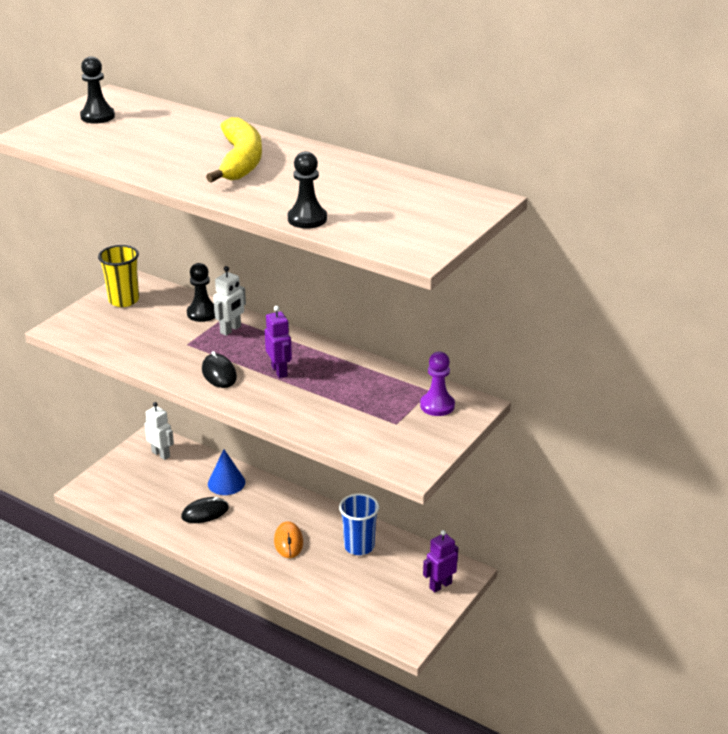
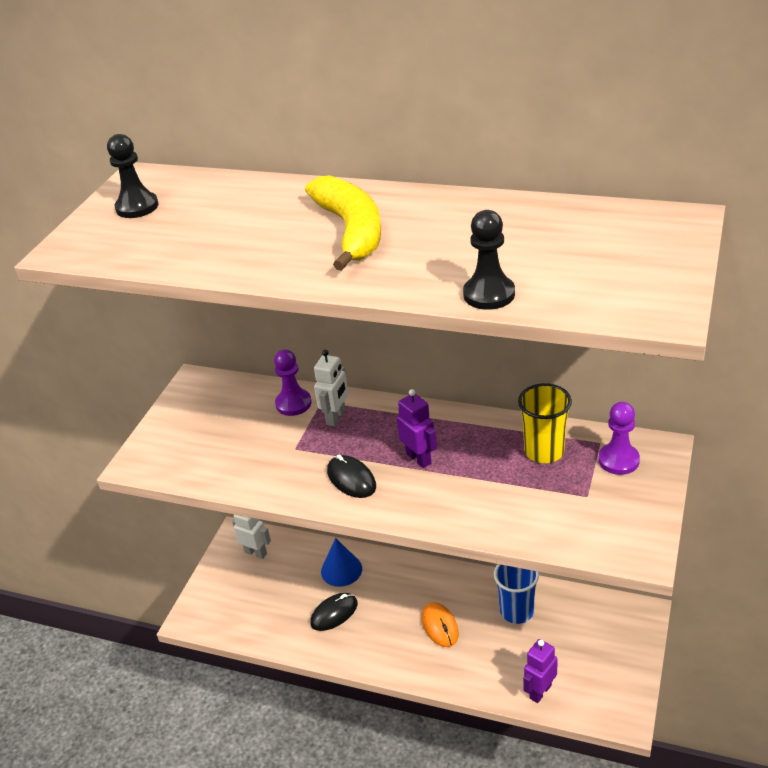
camera: 10 degrees left, 5 degrees up
yellow cup [98,245,139,307] -> yellow cup moved to [518,383,572,463]
black pawn [187,263,215,322] -> purple pawn [274,349,312,416]
purple robot [423,530,458,593] -> purple robot moved to [523,639,558,703]

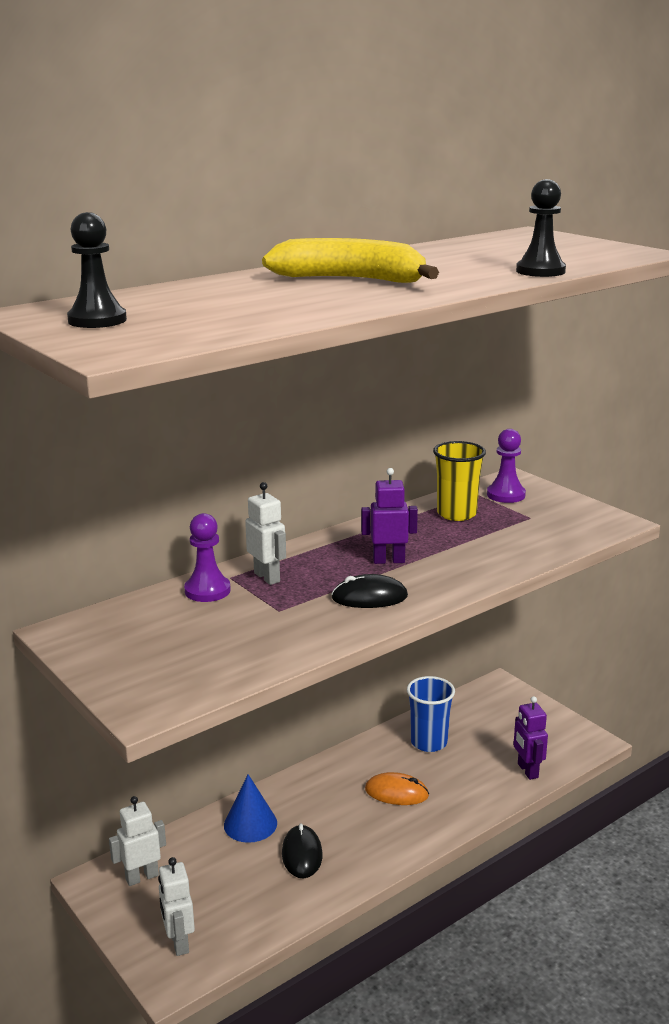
camera: 60 degrees left, 15 degrees down
none -> white robot [158,857,195,956]

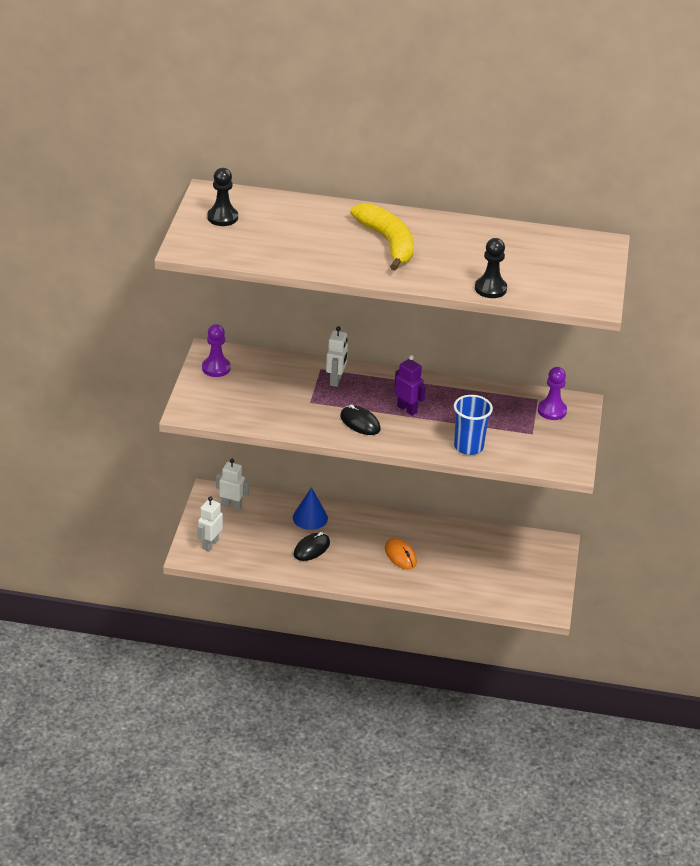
camera: 45 degrees right, 15 degrees up
purple pawn [184,513,231,602] -> purple pawn moved to [202,324,231,377]
blue cup [407,676,455,752] -> blue cup moved to [454,395,493,455]
yellow cup [433,441,486,521] -> none
purple robot [513,696,548,780] -> none

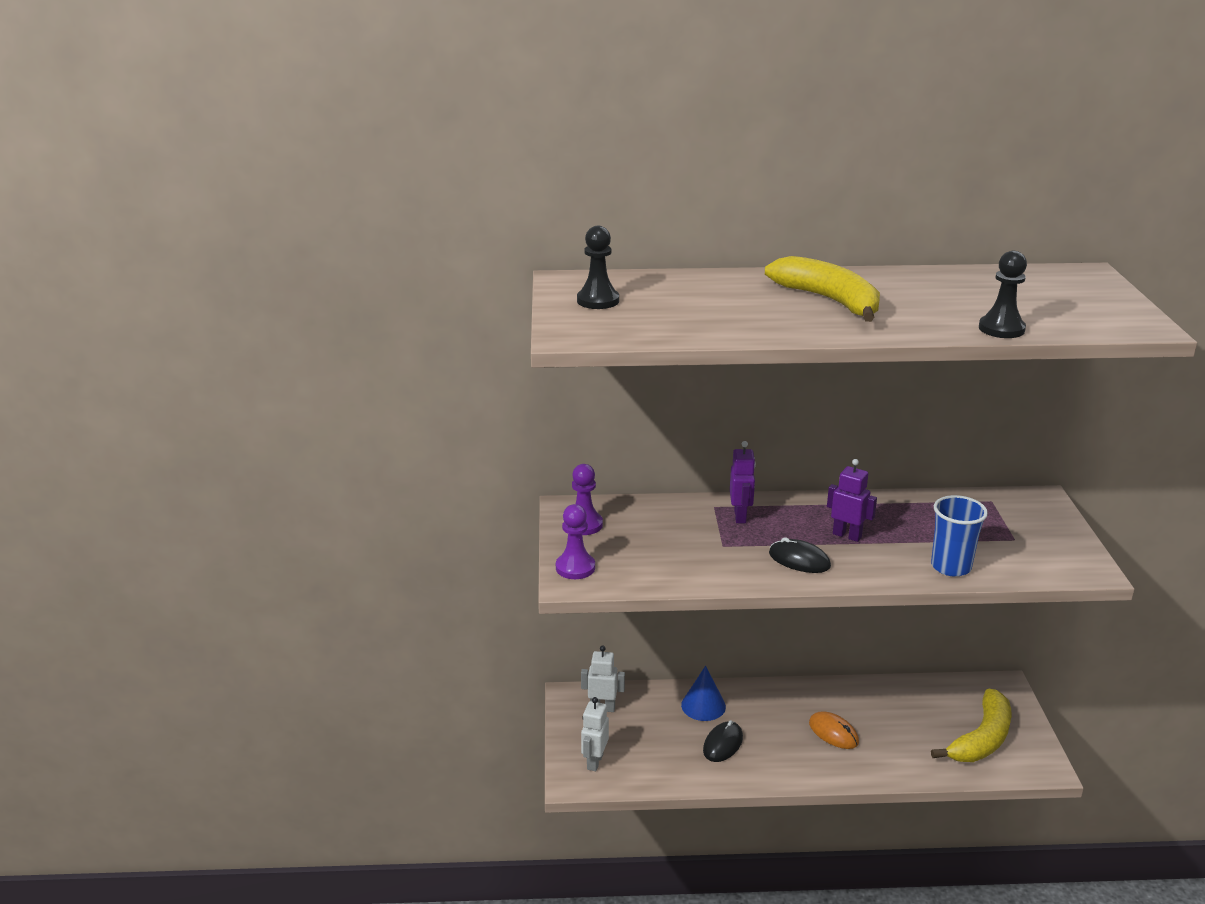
camera: 10 degrees left, 10 degrees down
white robot [326,326,348,387] -> purple robot [730,441,756,523]
purple pawn [538,367,567,420] -> purple pawn moved to [556,504,595,579]
none -> yellow banana [931,689,1012,762]

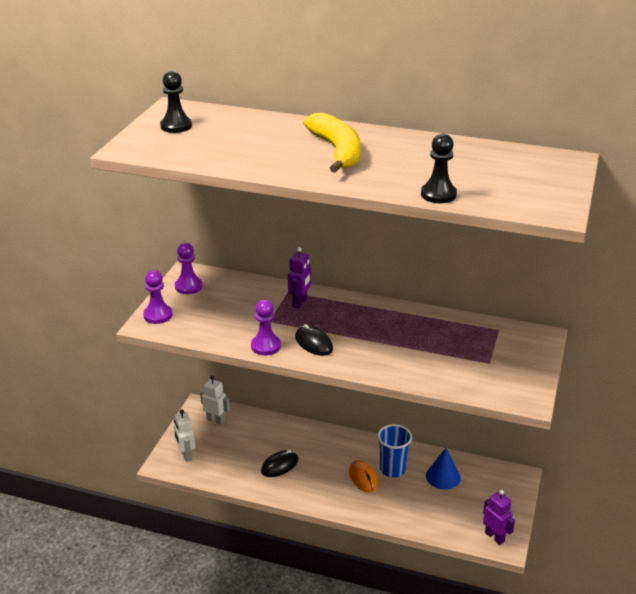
camera: 20 degrees right, 5 degrees up
white robot [581,697,609,771] -> white robot turned 60 degrees counterclockwise [174,410,195,462]
blue cone [681,665,726,721] -> blue cone moved to [426,448,461,489]
purple robot [827,459,877,542] -> purple robot moved to [483,490,515,545]
blue cup [931,495,988,576] -> blue cup moved to [377,424,412,478]
yellow banana [931,689,1012,762] -> none
none -> purple pawn [251,300,281,355]

